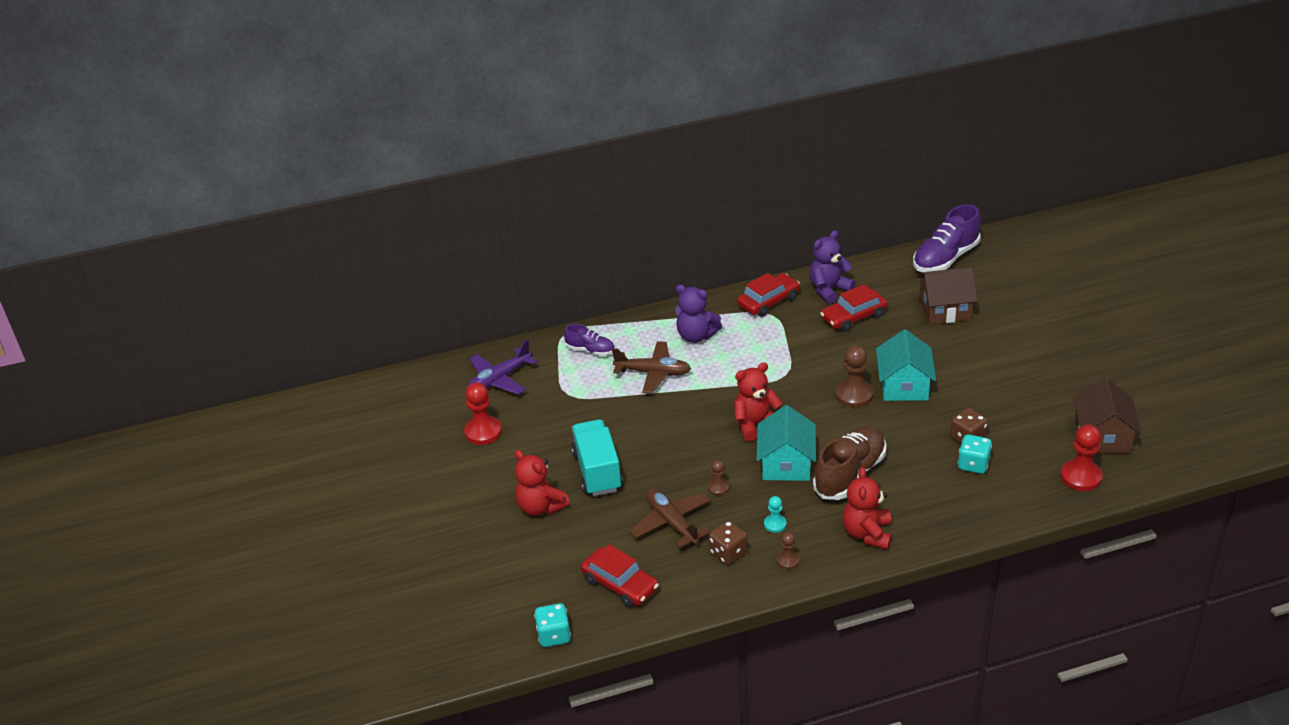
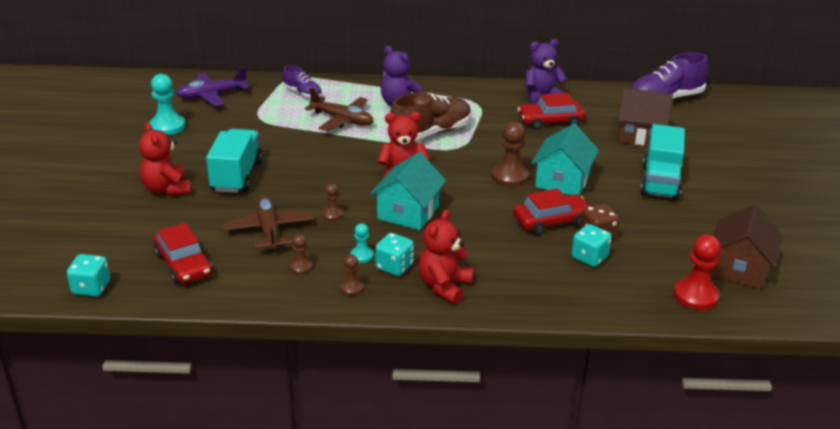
camera: 15 degrees right, 5 degrees down
red pawn [464,382,502,445] -> turquoise pawn [150,74,186,135]
brown dice [709,520,748,565] -> brown pawn [289,234,313,274]
red car [737,273,800,317] -> red car moved to [513,188,589,235]
brown shoe [813,425,886,500] -> brown shoe moved to [390,92,472,141]
none -> turquoise dice [375,233,414,276]
none -> turquoise truck [640,124,685,200]

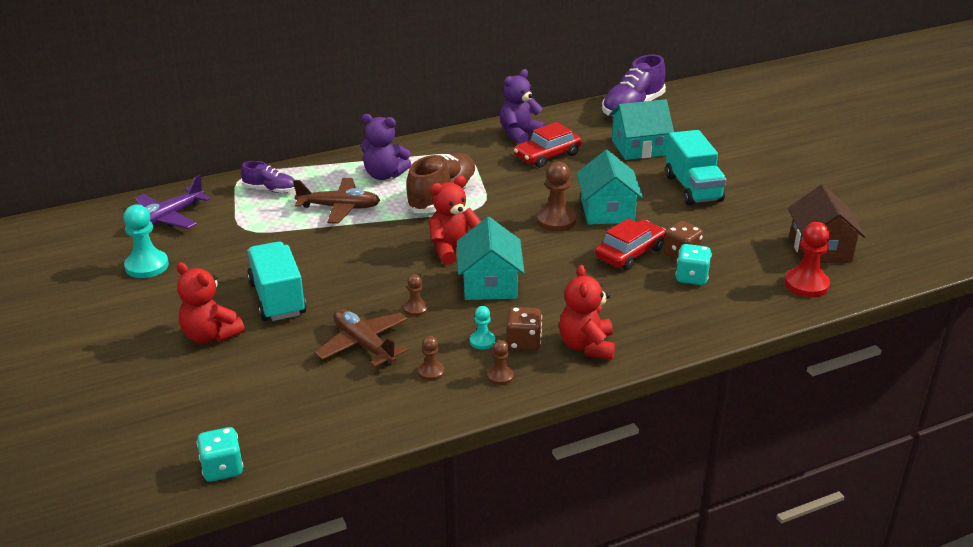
camera: 25 degrees left, 0 degrees up
red car [154,223,213,284] -> none
turquoise dice [375,233,414,276] -> brown dice [506,307,542,351]
brown house [618,88,673,146] -> turquoise house [609,99,674,160]

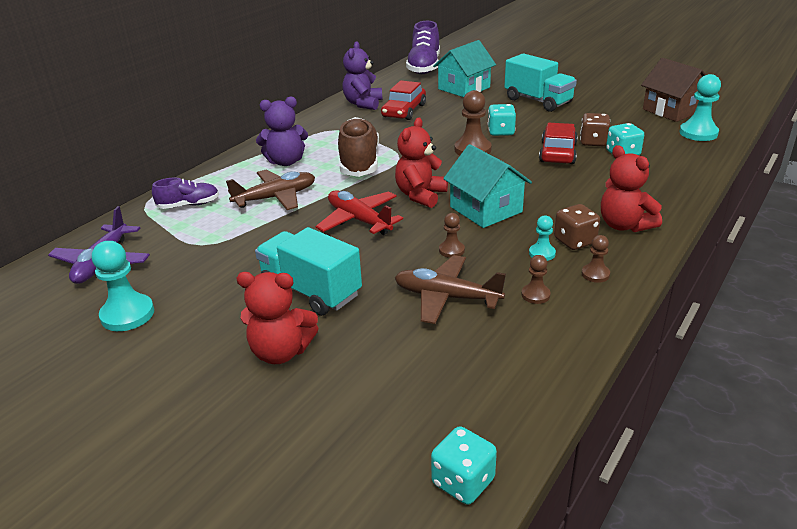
camera: 30 degrees left, 0 degrees up
turquoise house [577,150,643,225] -> turquoise dice [488,104,516,136]
red pawn [785,222,830,297] -> turquoise pawn [679,74,721,141]
none -> red plane [315,190,403,235]

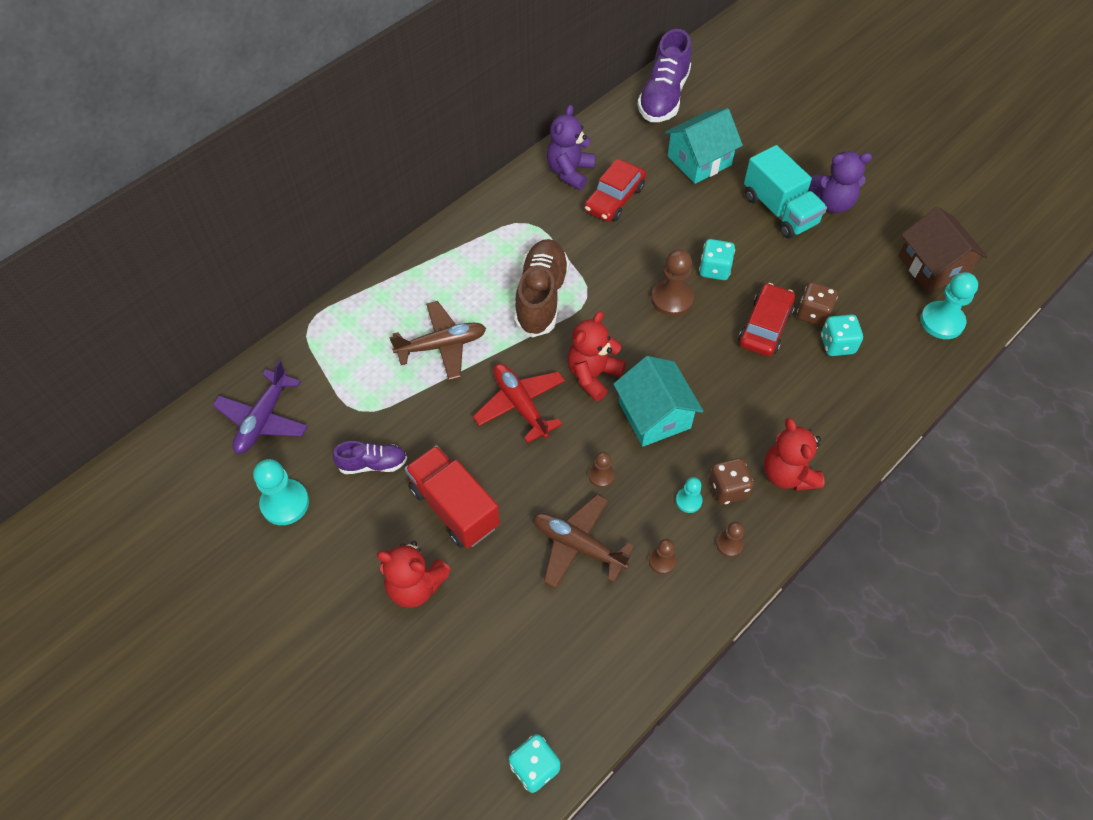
camera: 10 degrees right, 25 degrees up
purple shoe [152,178,219,209] -> purple shoe moved to [332,441,407,474]
turquoise truck [255,227,362,316] -> red truck [405,445,500,548]
purple teddy bear [256,96,308,166] -> purple teddy bear moved to [808,151,872,213]

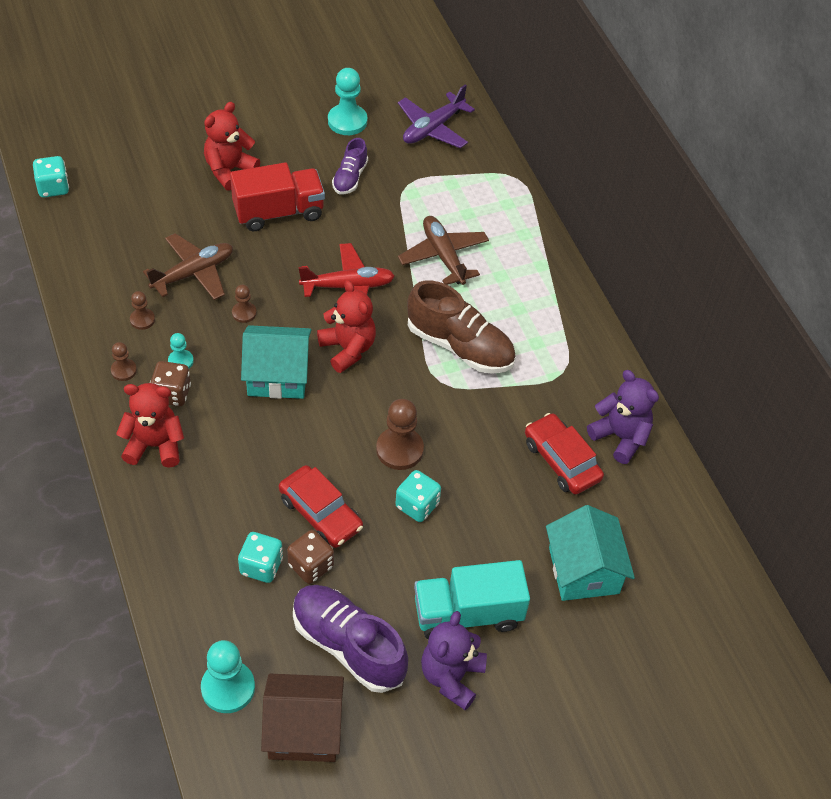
camera: 110 degrees right, 5 degrees down
purple plane [213,360,308,454] -> purple plane turned 90 degrees counterclockwise [398,85,475,148]
brown plane [389,301,486,380] -> brown plane turned 150 degrees clockwise [398,216,489,285]
purple shoe [637,29,692,122] -> purple shoe moved to [293,585,408,693]

